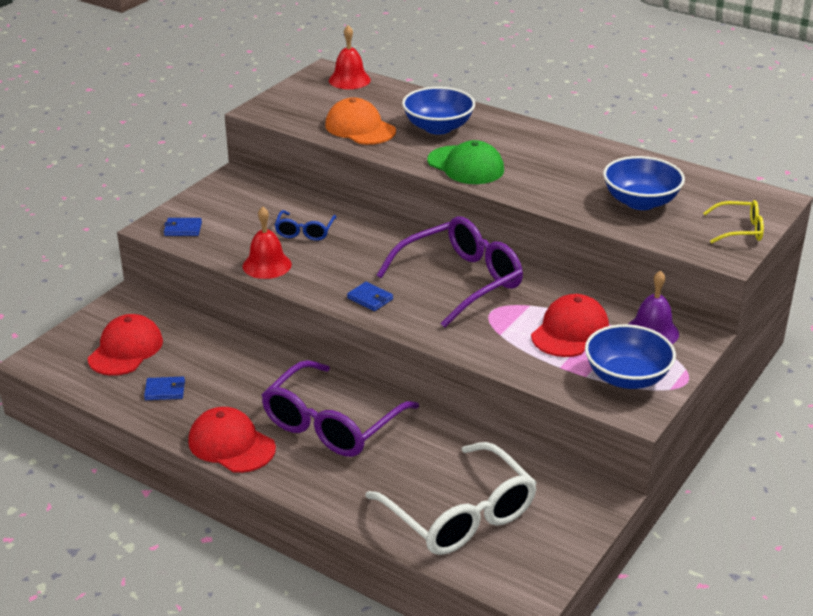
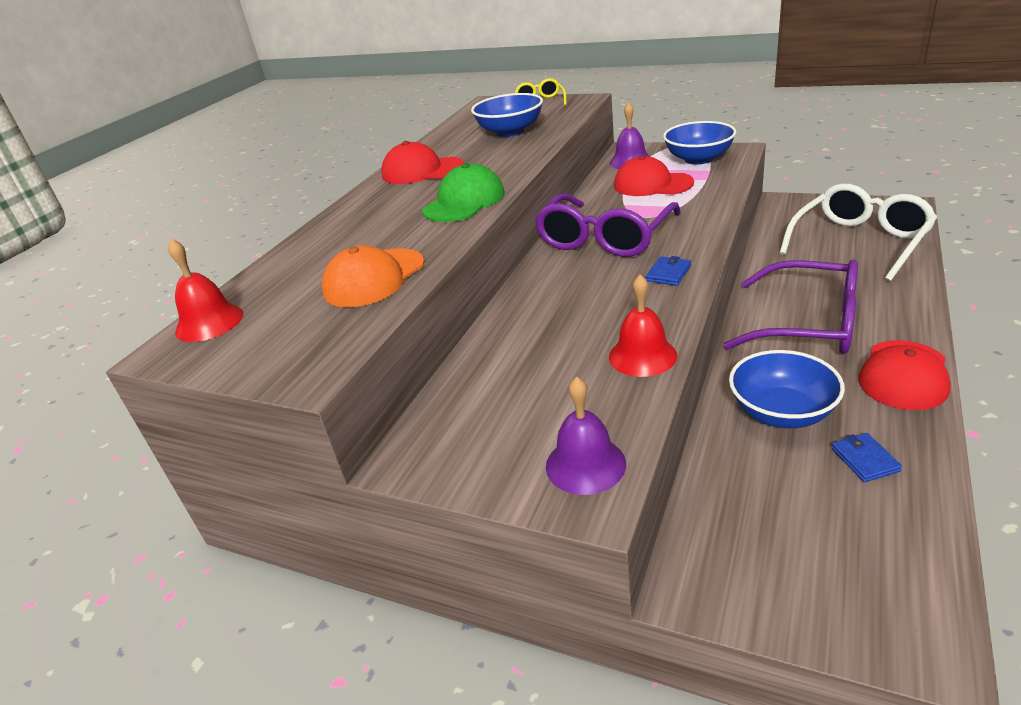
camera: 95 degrees left, 0 degrees up
red cap [88,314,163,376] -> red cap moved to [381,141,464,184]
blue wallet [164,218,202,236] -> purple bell [546,377,626,495]
blue glasses [275,210,336,241] -> none
purple glasses [377,217,523,328] -> purple glasses turned 105 degrees counterclockwise [535,194,681,257]
blue bowl [402,87,475,135] -> blue bowl moved to [729,350,845,428]

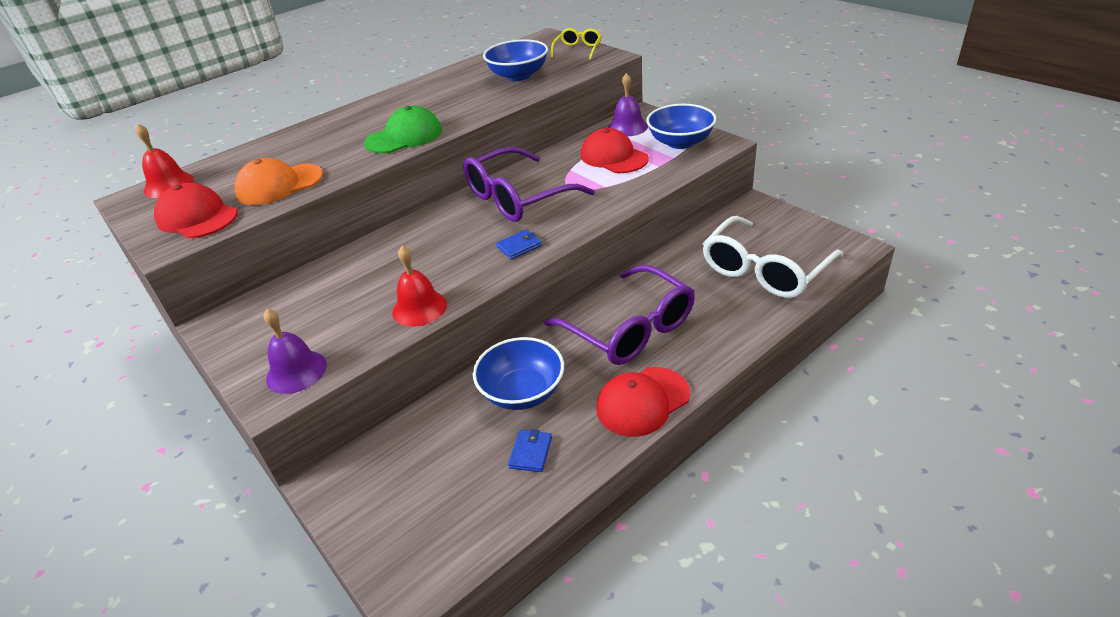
camera: 25 degrees right, 5 degrees up
red cap [381,141,464,184] -> red cap moved to [154,183,238,238]
white glasses [779,184,937,282] -> white glasses turned 150 degrees clockwise [702,216,843,298]

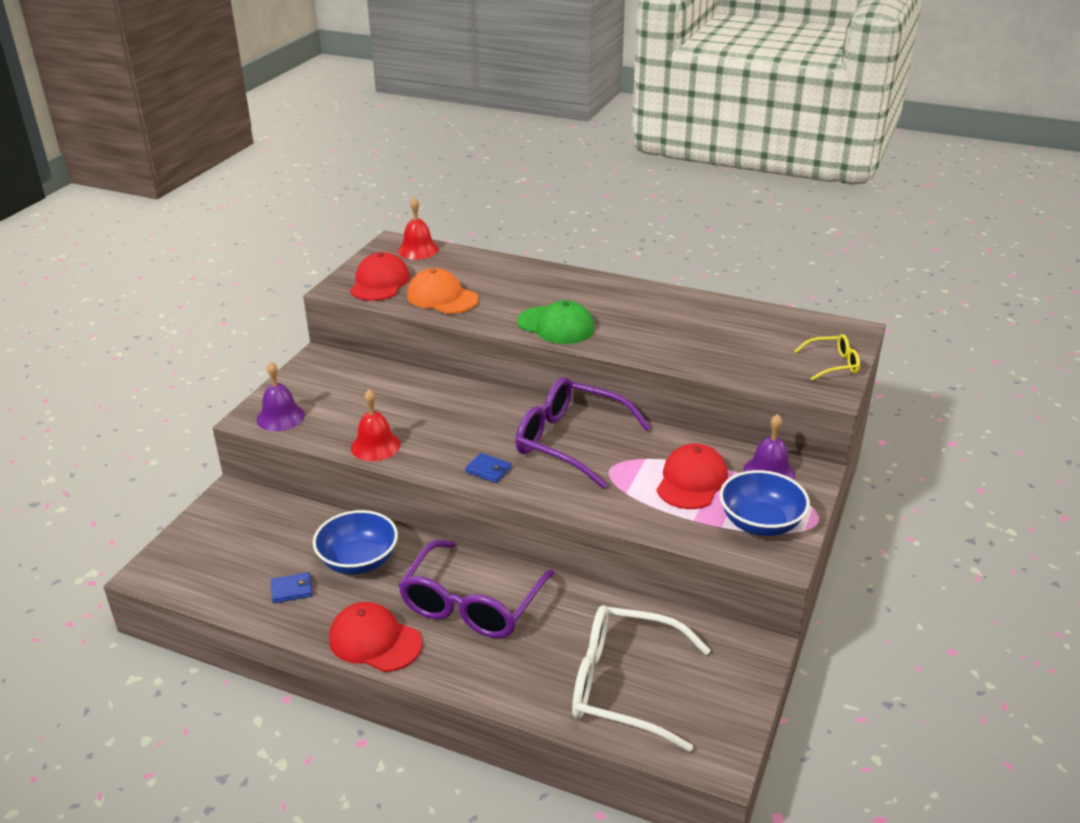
camera: 60 degrees right, 5 degrees down
blue bowl [483,39,548,81] -> none

